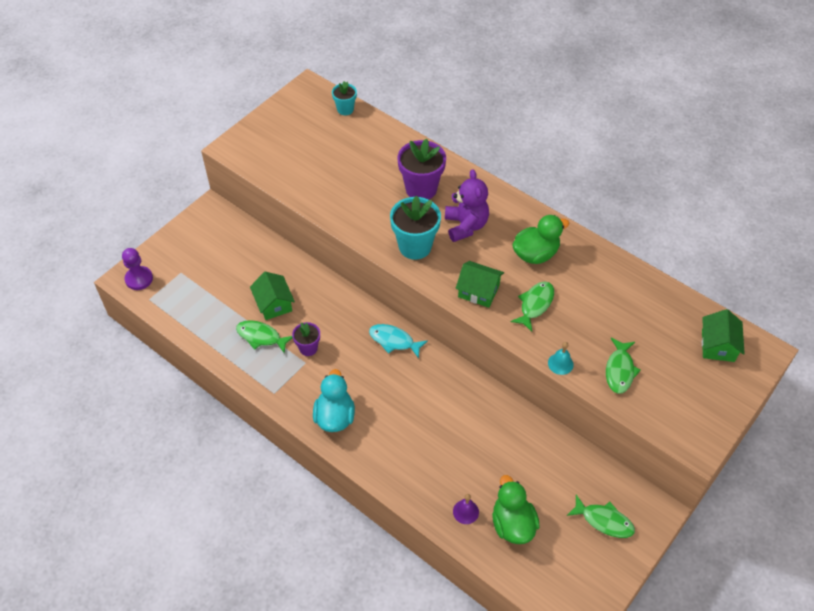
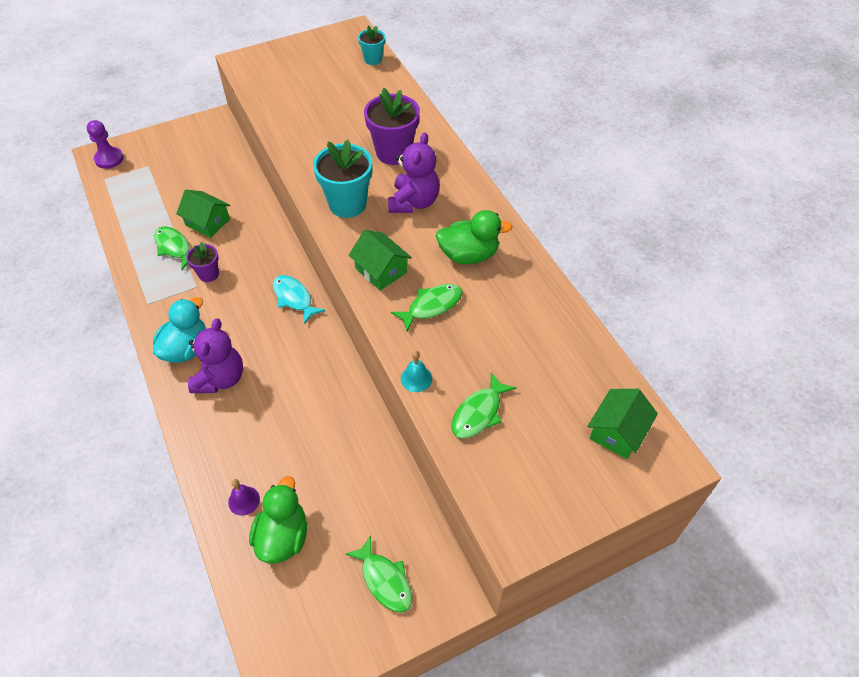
camera: 25 degrees right, 0 degrees up
green house [250,272,295,320] -> green house turned 60 degrees counterclockwise [176,190,230,238]
none -> purple teddy bear [188,318,243,393]

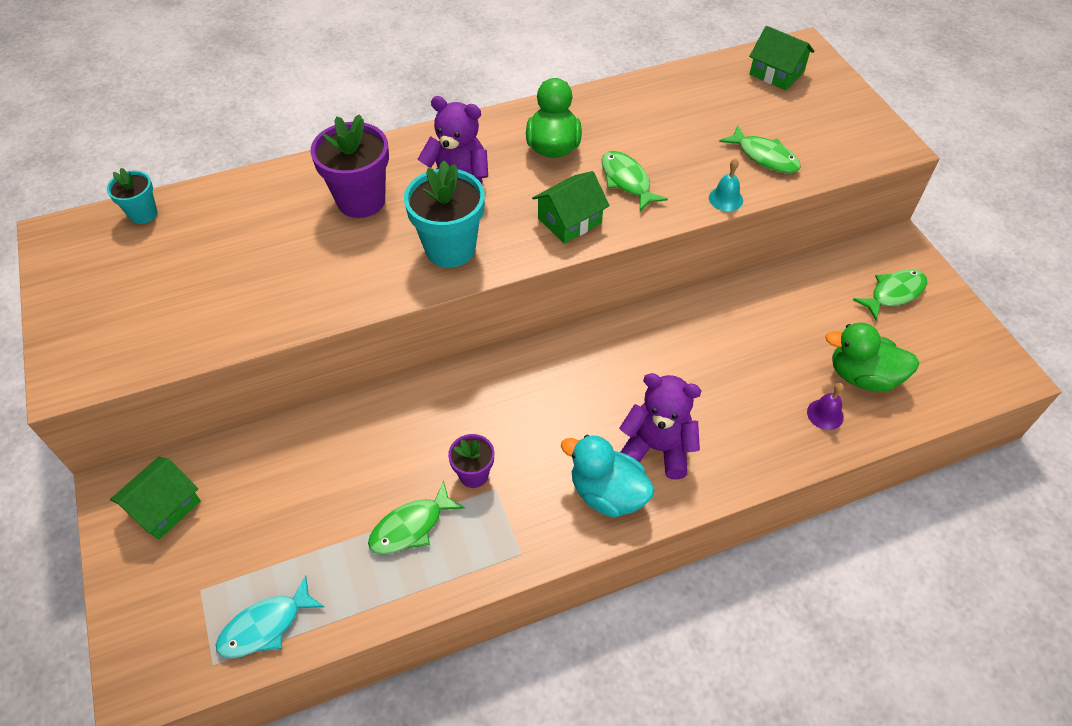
camera: 85 degrees left, 0 degrees up
purple pawn [87,120,124,169] -> none
green house [176,190,230,238] -> green house moved to [110,457,201,540]
turquoise fish [273,275,325,324] -> turquoise fish moved to [216,575,324,658]

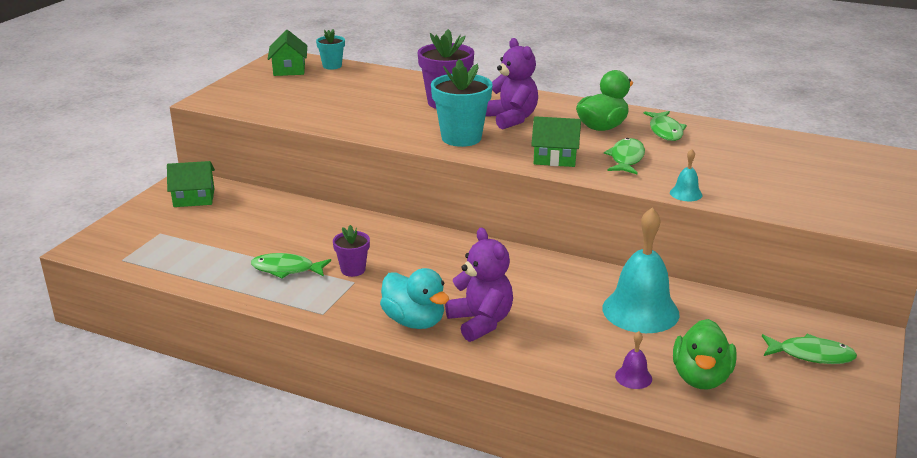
camera: 45 degrees right, 25 degrees down
turquoise fish [216,575,324,658] -> none
turquoise duck [561,435,655,518] -> turquoise duck turned 150 degrees clockwise [380,268,449,329]
green fish [719,125,801,173] -> green fish moved to [643,111,687,141]
green house [749,26,815,90] -> green house moved to [268,30,307,76]
green duck [825,322,919,392] -> green duck turned 135 degrees counterclockwise [673,319,737,389]
none -> turquoise bell [602,207,680,333]

